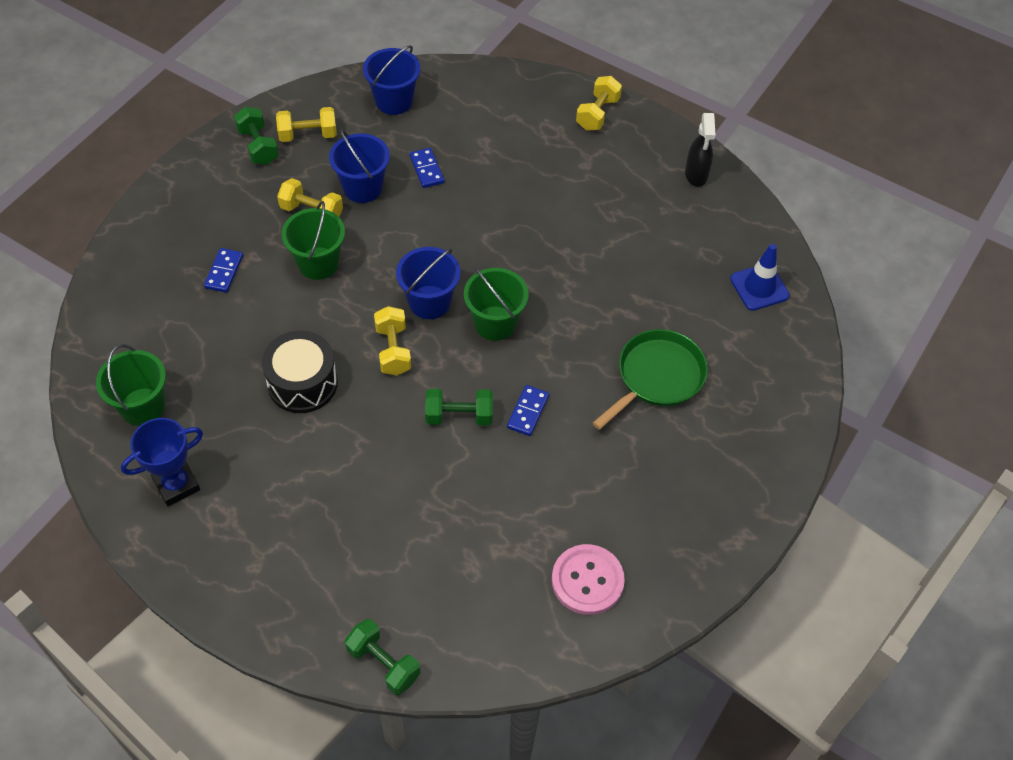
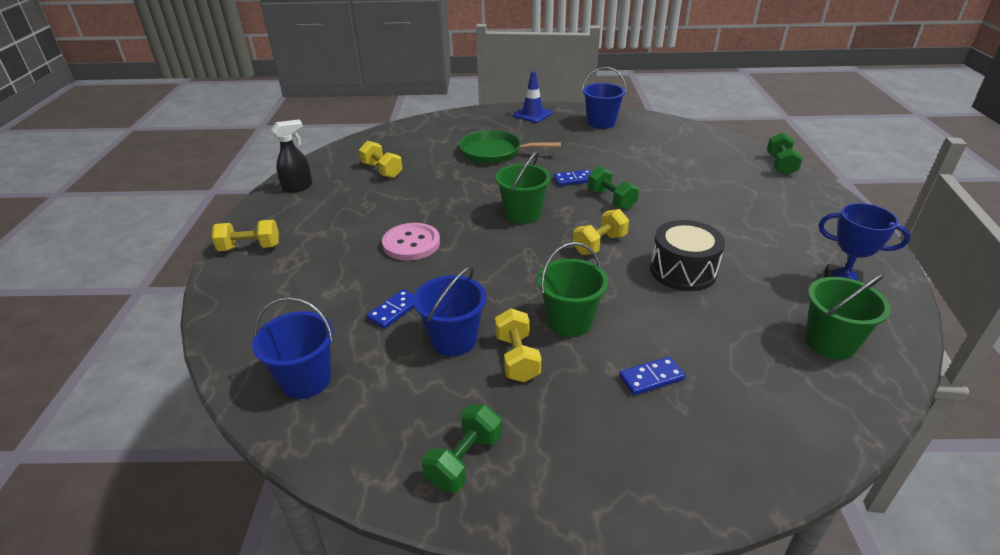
camera: 120 degrees left, 20 degrees down
yellow dumbbell [276,107,337,142] -> yellow dumbbell moved to [359,141,403,178]
blue bucket [396,247,460,319] -> blue bucket moved to [582,67,626,129]
pink button [552,544,625,615] -> pink button moved to [382,223,440,261]
blue traffic cone [730,244,790,311] -> blue traffic cone moved to [513,71,552,123]

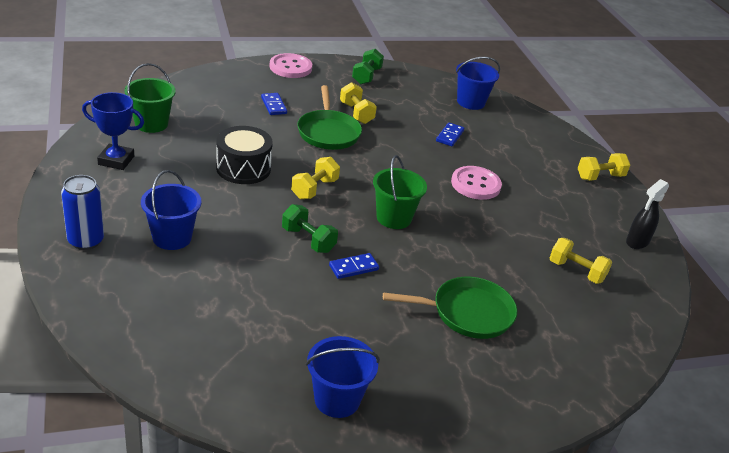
camera: 160 degrees right, 0 degrees up
blue bucket [414,266,487,356] -> blue bucket moved to [141,170,201,250]
blue traffic cone [513,71,552,123] -> none
green bucket [537,242,608,337] -> green pan [297,85,362,150]
blue domino [619,356,685,395] -> blue domino turned 75 degrees counterclockwise [261,93,287,115]
green dumbbell [767,133,803,175] -> none
none -> blue can [61,175,104,250]
none -> pink button [269,53,312,78]

